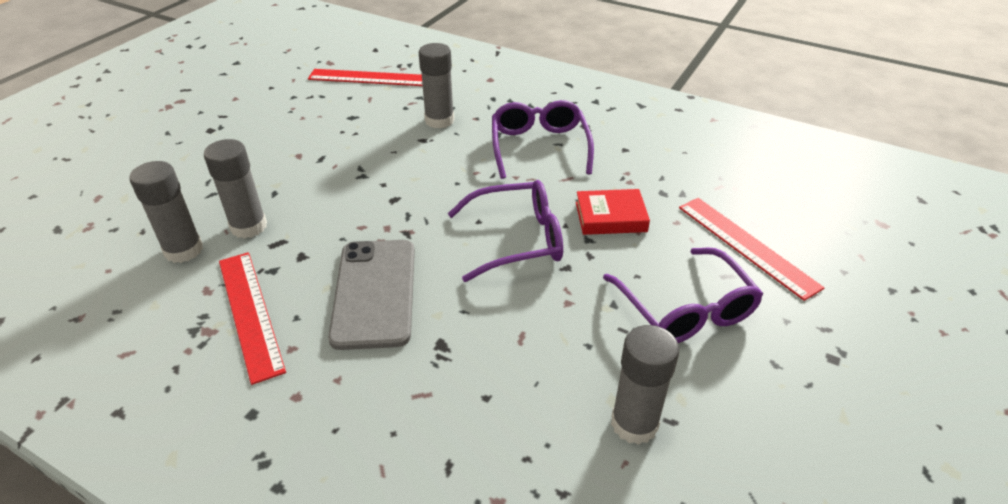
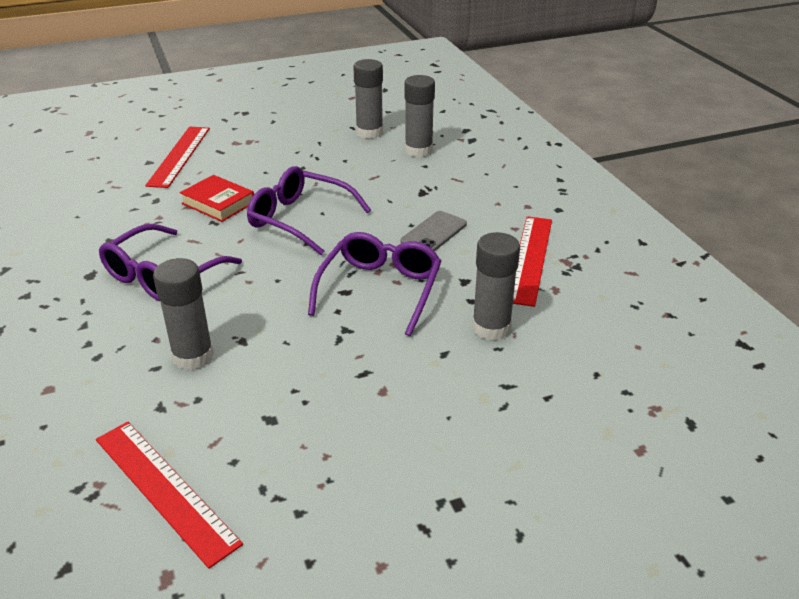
camera: 140 degrees left, 5 degrees down
grey glue stick [129,161,203,263] -> grey glue stick moved to [405,75,435,157]
grey phone [328,240,415,350] -> grey phone [401,211,467,251], size x0.59
purple glasses [603,248,763,343] -> purple glasses moved to [308,232,441,336]

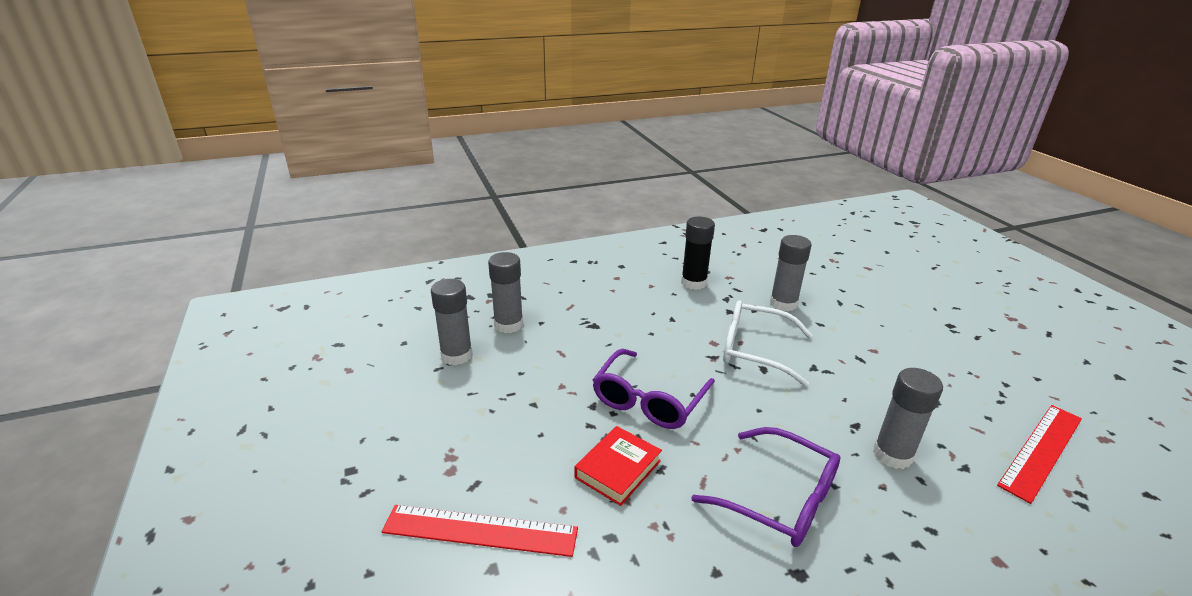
camera: 90 degrees left, 5 degrees down
purple glasses [308,232,441,336] -> white glasses [723,300,812,387]
grey phone [401,211,467,251] -> none
red ruler [513,216,552,307] -> black glue stick [681,217,715,290]

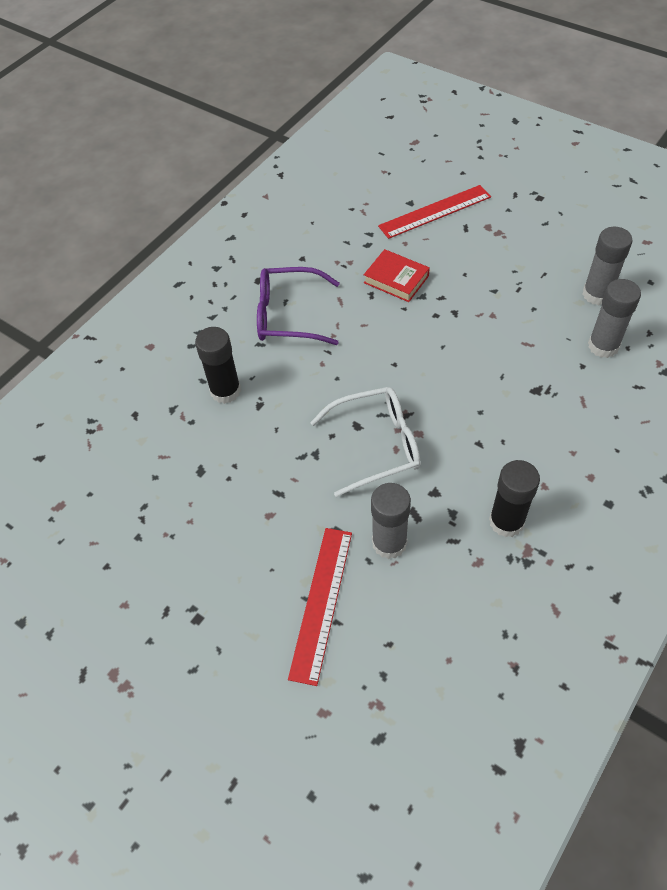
camera: 150 degrees right, 25 degrees up
red book [574,426,662,506] -> red book turned 60 degrees counterclockwise [364,249,430,302]
purple glasses [593,349,715,429] -> none
grey glue stick [873,368,943,469] -> black glue stick [195,327,241,404]
red ruler [997,405,1082,504] -> red ruler moved to [288,528,352,686]

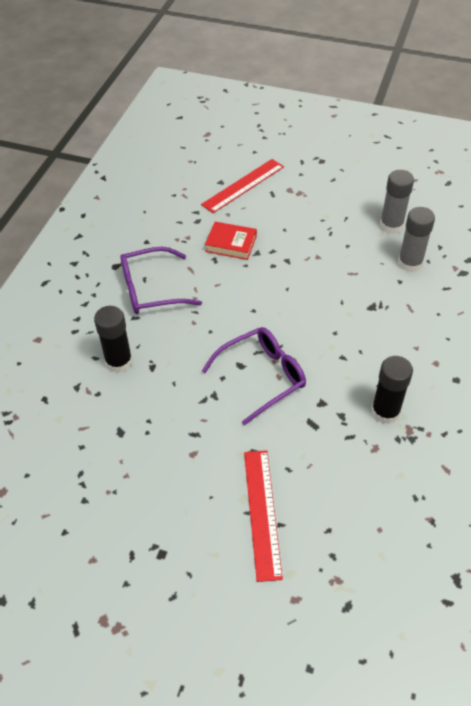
camera: 20 degrees left, 5 degrees down
white glasses [310,387,421,497] -> purple glasses [202,327,306,425]
grey glue stick [371,483,411,559] -> none

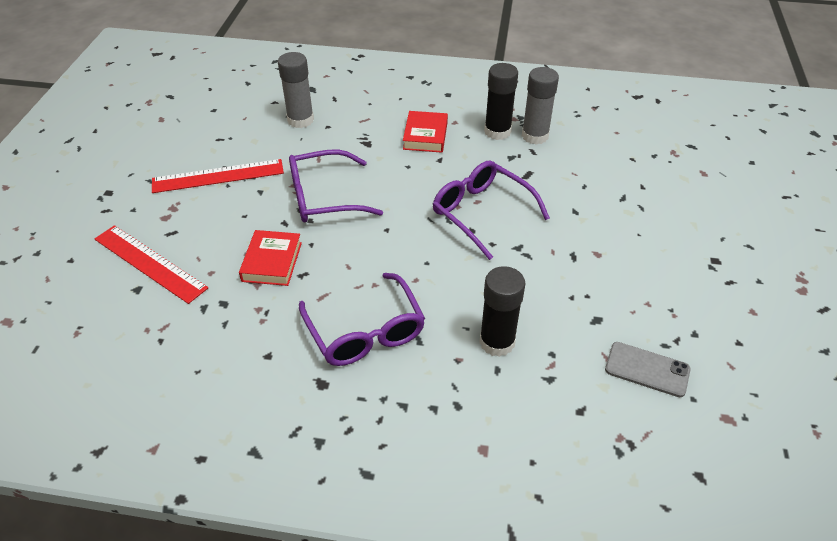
camera: 100 degrees left, 5 degrees down
red ruler [244,450,283,582] -> red ruler moved to [152,159,284,193]
grey glue stick [380,170,414,234] -> grey glue stick moved to [522,67,559,145]
none -> purple glasses [289,149,383,222]
none -> red book [403,111,448,153]
none -> grey phone [605,342,691,397]

